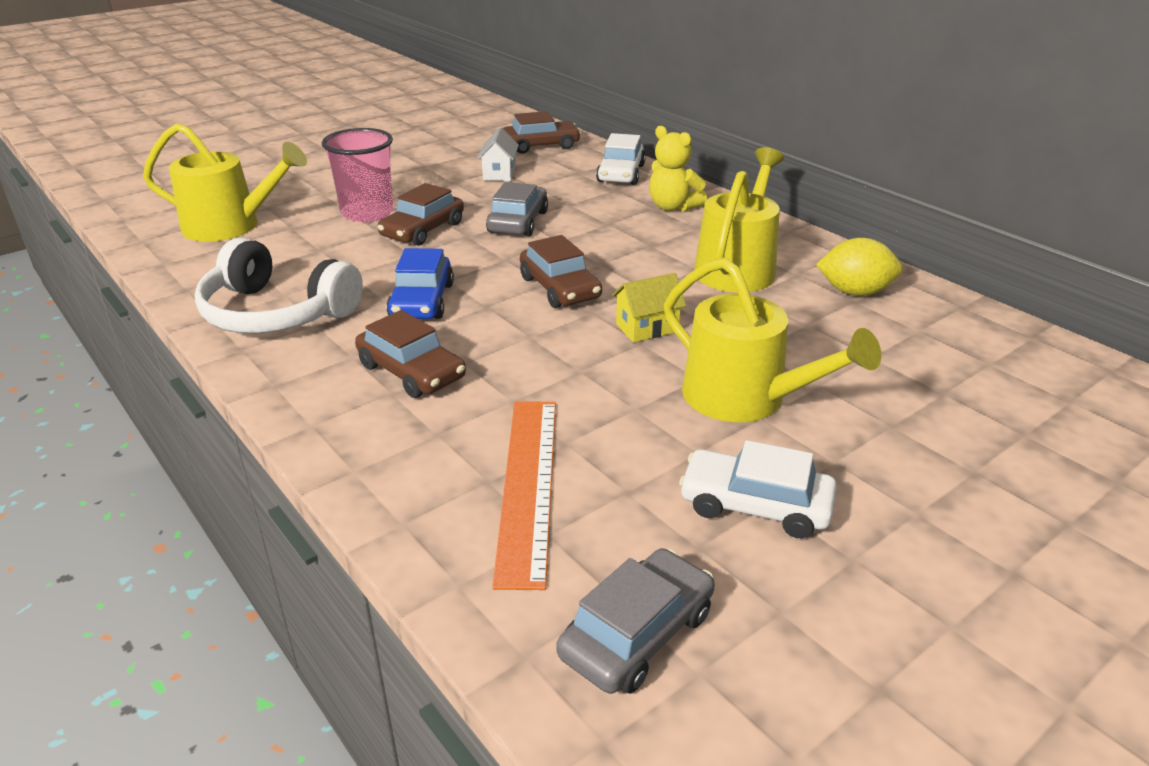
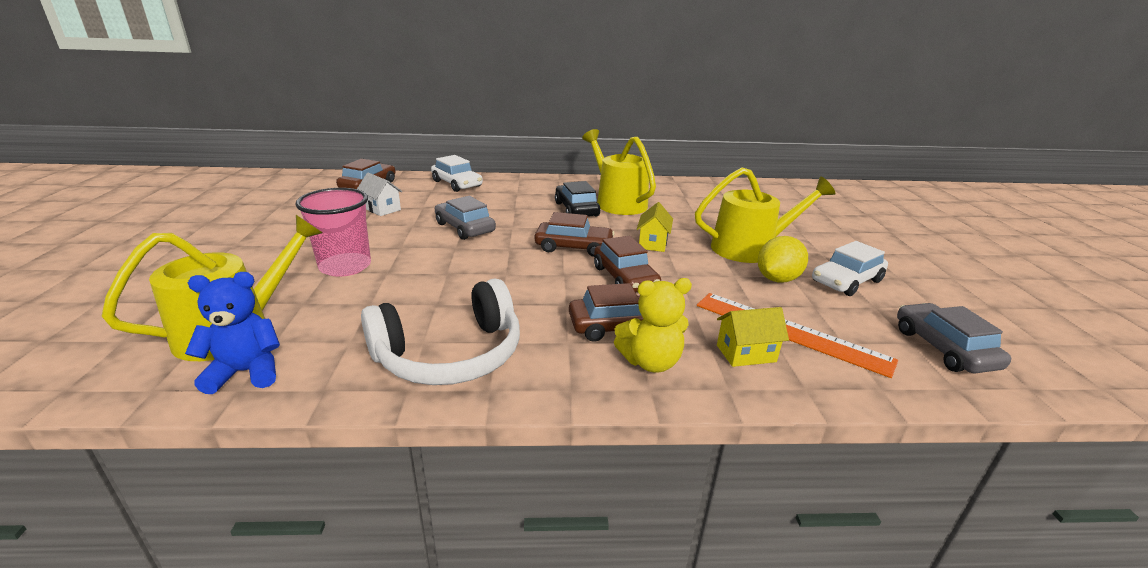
camera: 55 degrees left, 5 degrees down
brown car [378,183,464,246] -> brown car moved to [594,236,661,293]
blue car [386,248,454,319] -> none
yellow teddy bear [649,126,707,211] -> yellow teddy bear moved to [614,278,692,373]
yellow lemon [816,238,902,296] -> yellow lemon moved to [758,236,808,283]
none -> blue teddy bear [185,272,280,394]
none -> black car [555,181,600,217]
none -> yellow house [717,307,789,367]

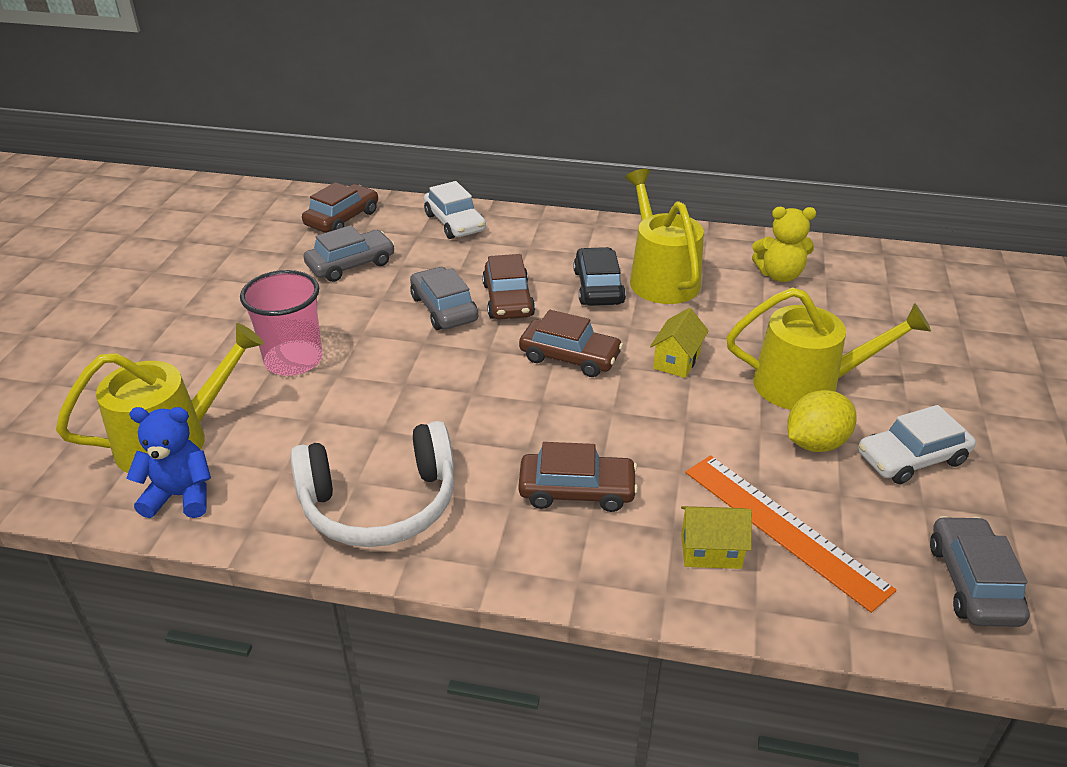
camera: 15 degrees right, 10 degrees up
white house [357,173,402,216] -> grey car [304,225,395,282]
brown car [594,236,661,293] -> brown car moved to [482,254,535,320]
yellow teddy bear [614,278,692,373] -> yellow teddy bear moved to [752,207,816,282]

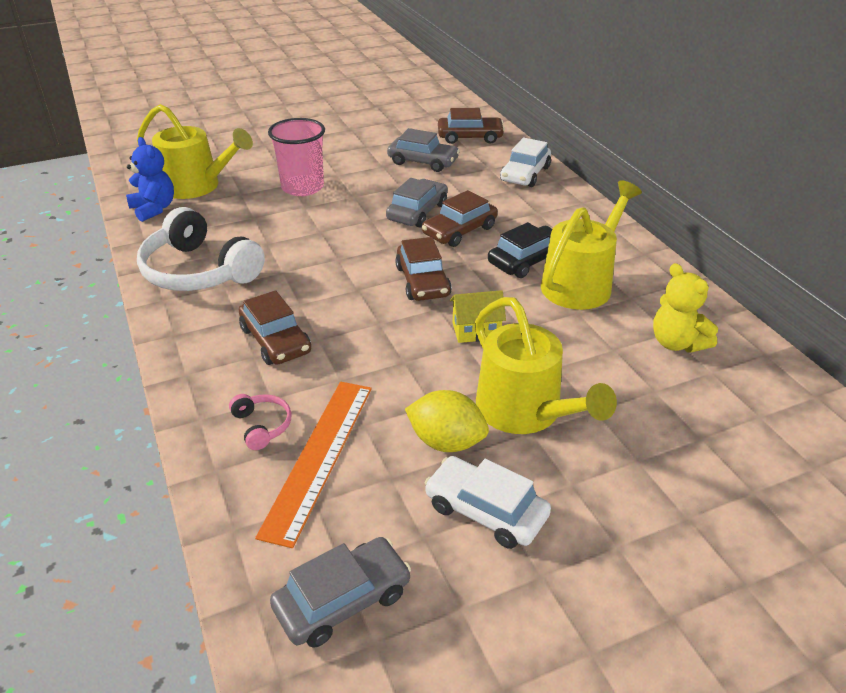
camera: 55 degrees right, 0 degrees up
yellow house [681,506,752,569] -> pink headphones [229,394,292,450]

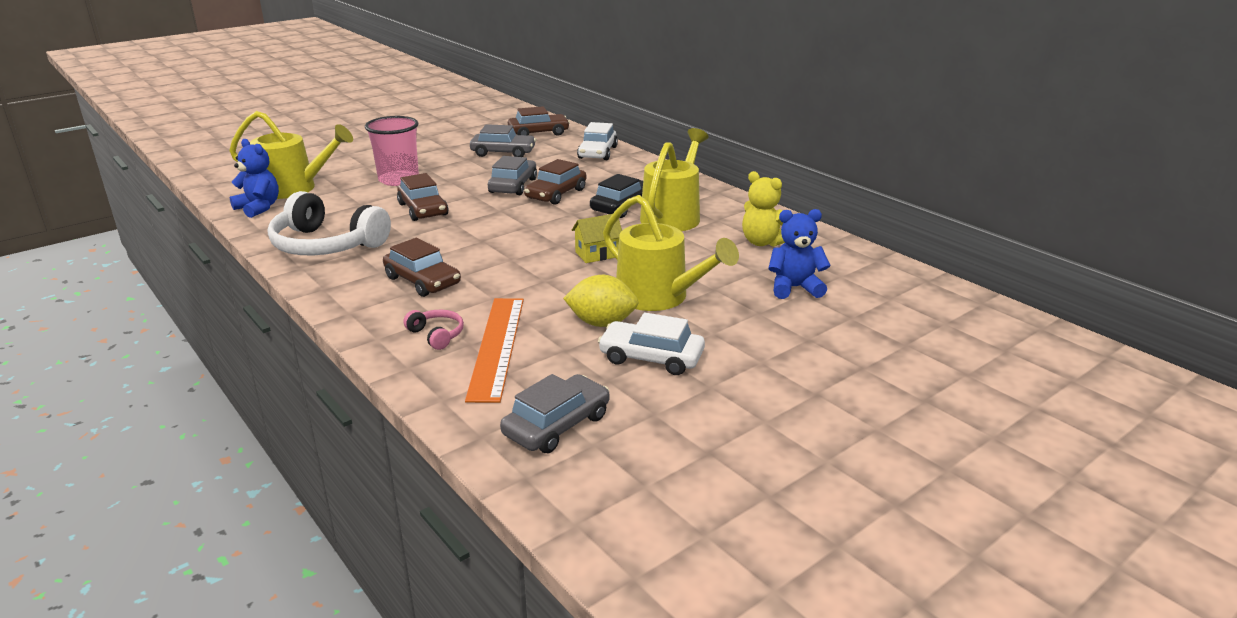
camera: 15 degrees left, 10 degrees down
brown car [395,237,452,301] -> brown car moved to [397,173,449,221]
none -> blue teddy bear [768,209,831,299]

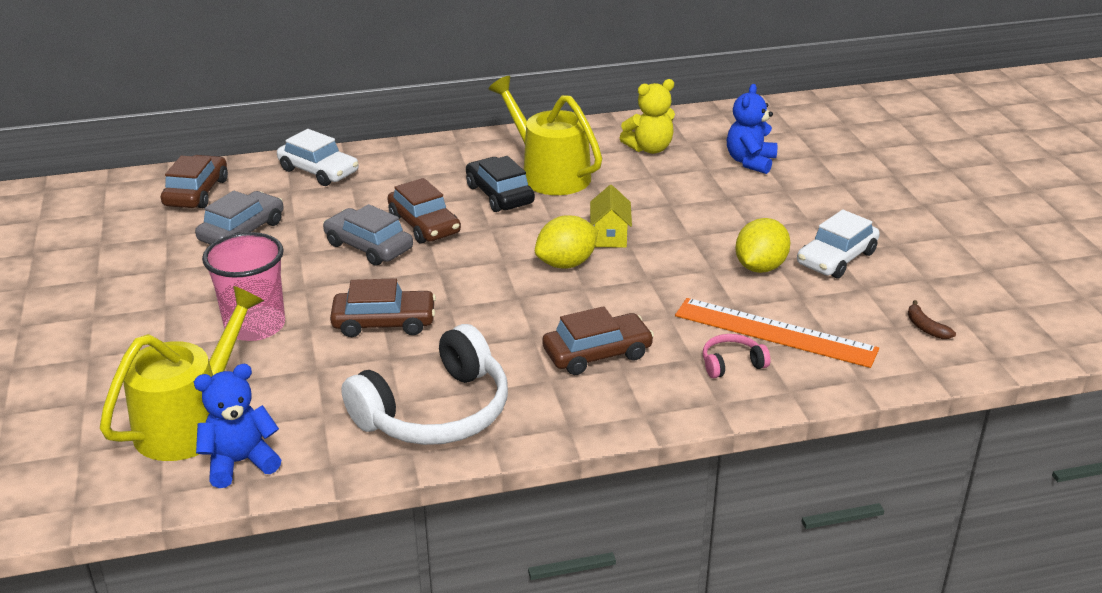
camera: 65 degrees left, 5 degrees up
grey car [500,374,609,453] -> brown banana [908,300,956,339]
yellow watering can [603,195,739,311] -> none
none -> yellow lemon [535,215,598,269]

